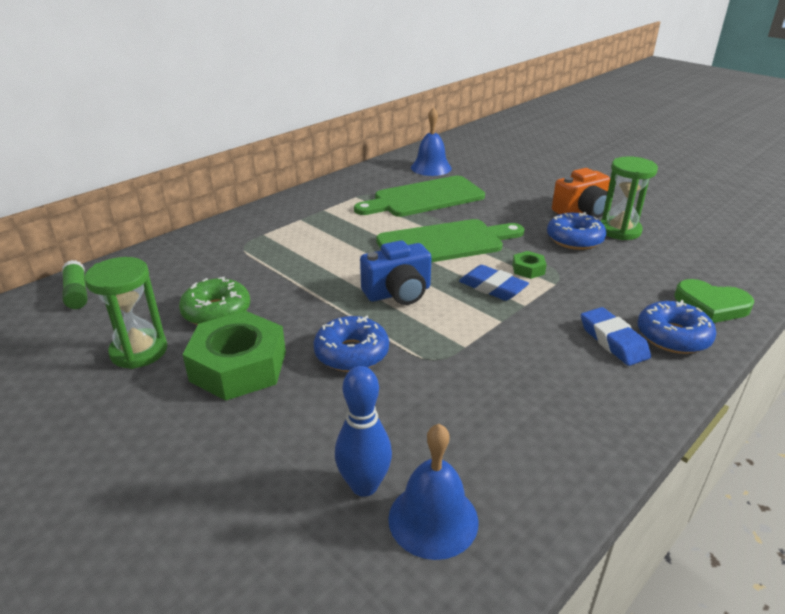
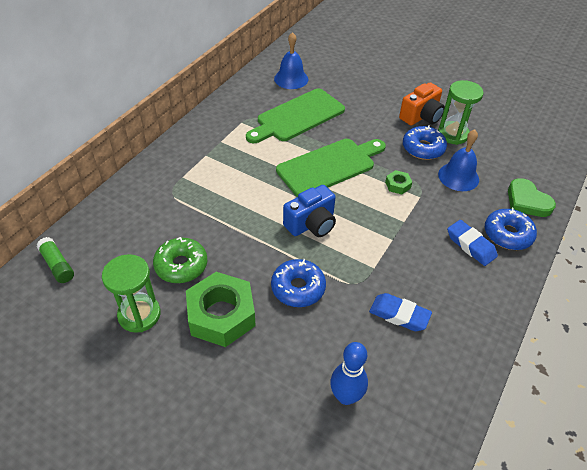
camera: 15 degrees left, 15 degrees up
blue bell [388,424,478,560] -> blue bell moved to [438,129,479,191]
blue eraser [459,265,529,301] -> blue eraser moved to [369,293,432,331]
green heart [674,279,755,323] -> green heart turned 45 degrees clockwise [508,178,556,217]

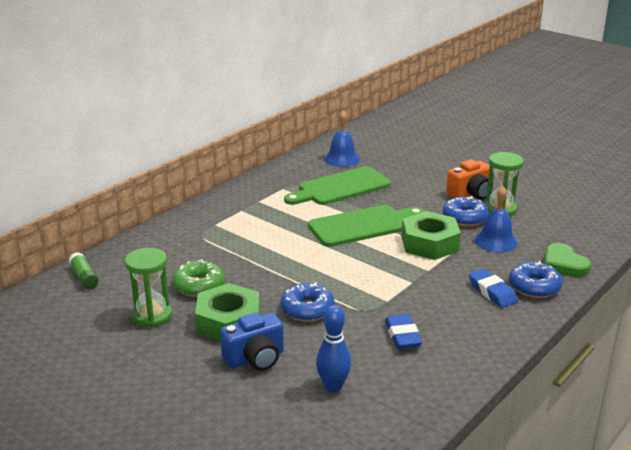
camera: 10 degrees right, 20 degrees down
blue camera [283,185,336,237] -> blue camera moved to [220,313,284,371]
blue eraser [369,293,432,331] -> blue eraser turned 45 degrees clockwise [385,314,422,349]
green nut [385,170,412,194] -> green nut [402,211,461,260], size x2.29

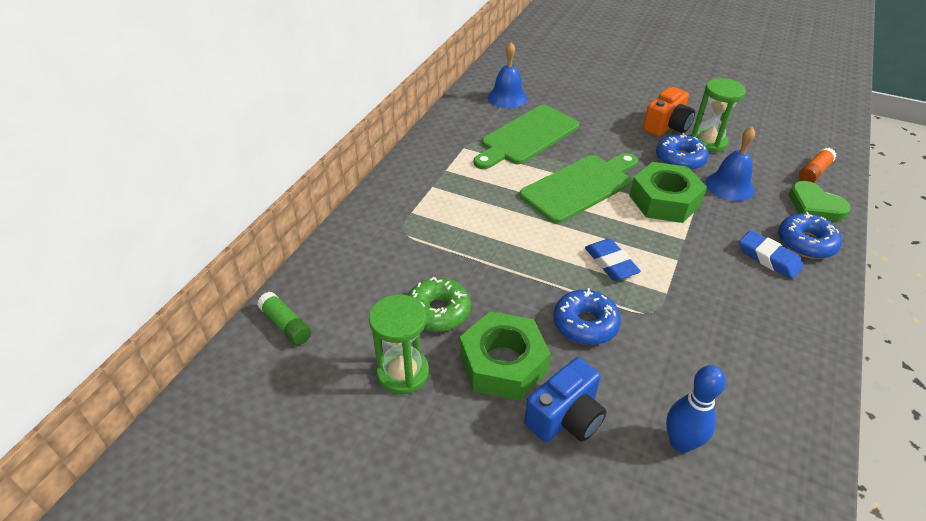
camera: 15 degrees left, 15 degrees up
blue eraser [385,314,422,349] -> blue eraser moved to [585,239,641,281]
none -> orange glue stick [799,148,836,183]

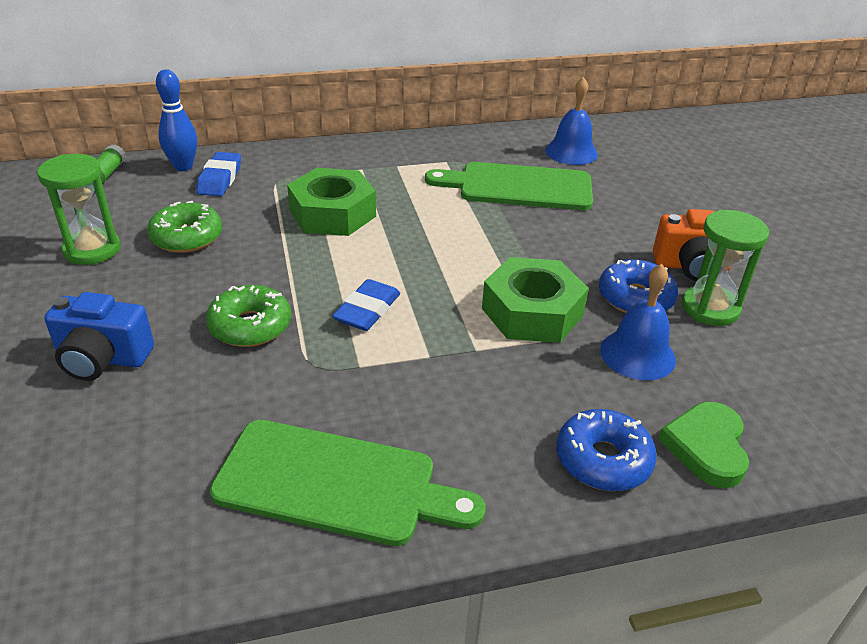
camera: 50 degrees right, 5 degrees down
green nut [460,311,551,400] -> green nut moved to [287,168,376,236]
green cutting board [520,153,638,223] -> green cutting board moved to [210,420,486,546]
blue donut [553,288,621,345] -> green donut [206,285,291,347]
blue bowling pin [666,365,726,453] -> blue bowling pin moved to [156,69,197,171]
blue eraser [739,230,803,279] -> blue eraser moved to [196,152,241,196]
orange glue stick [799,148,836,183] -> none

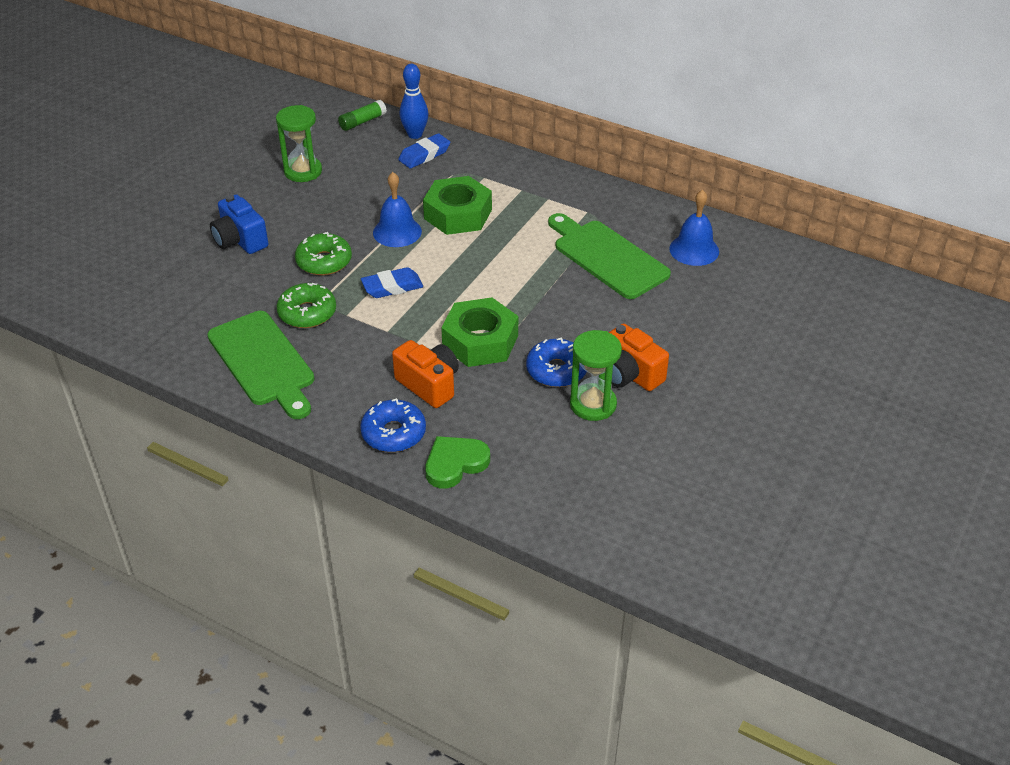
camera: 45 degrees right, 5 degrees up
green donut [147,201,222,253] -> green donut moved to [276,283,336,328]
blue bell [600,264,676,380] -> blue bell moved to [373,172,422,247]
none -> orange camera [392,340,459,408]

